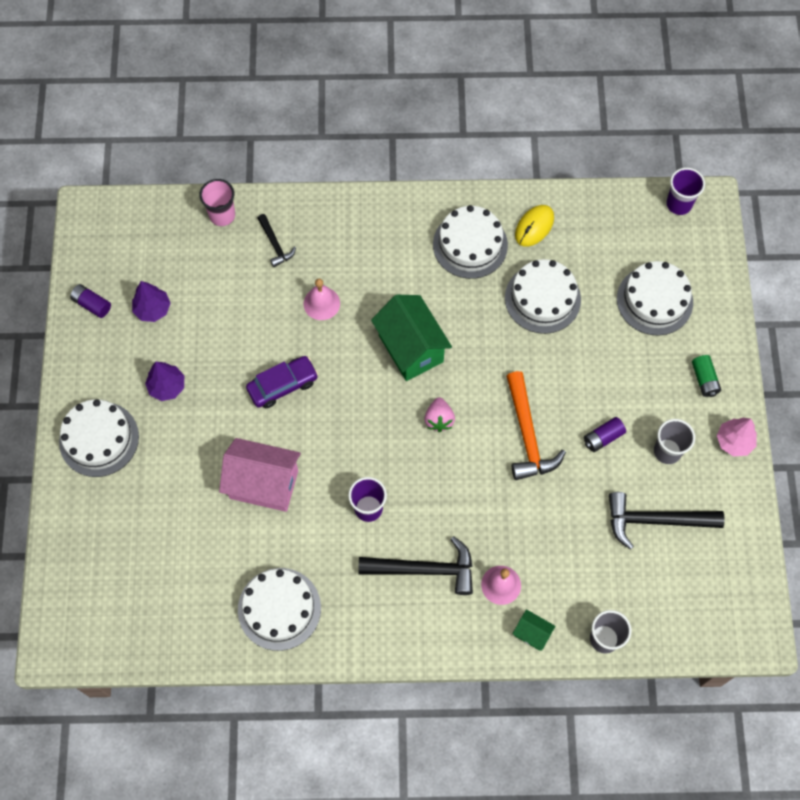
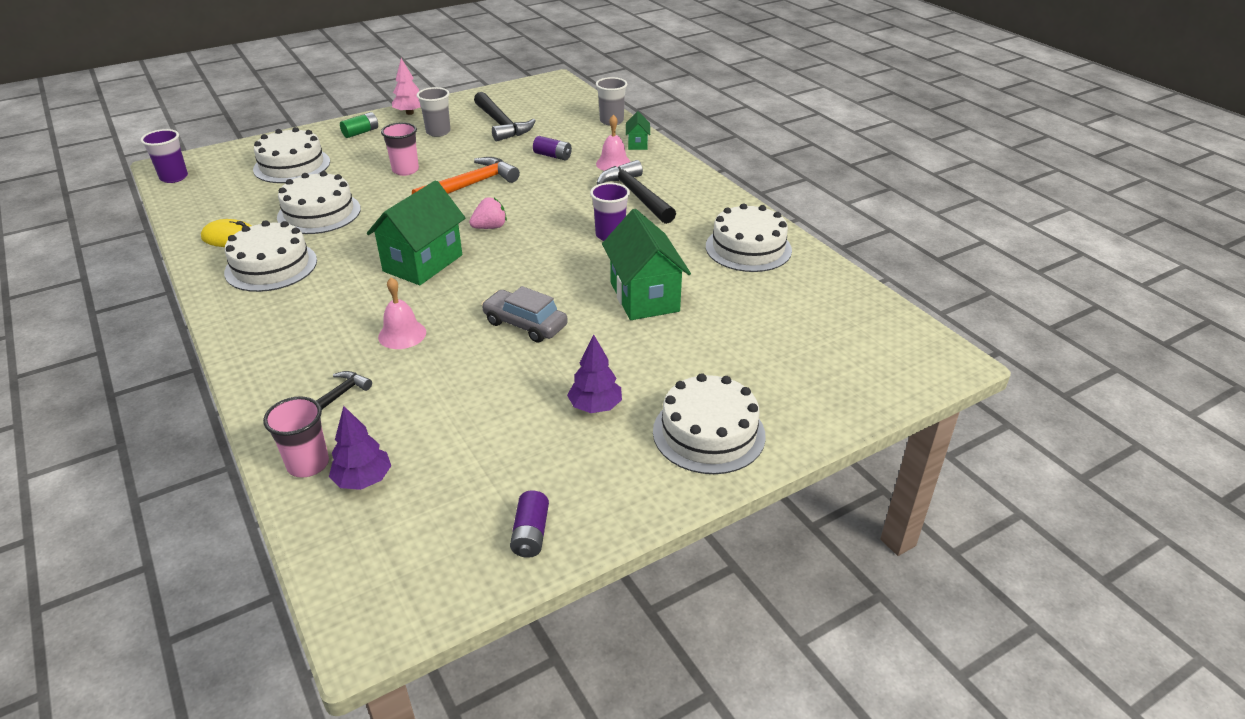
camera: 120 degrees left, 30 degrees down
purple tree [132,281,171,322] -> purple tree moved to [329,406,391,490]
pink house [219,438,301,512] -> green house [602,209,691,320]
purple car [246,356,318,408] -> grey car [481,286,568,343]
purple battery [584,417,626,452] -> purple battery moved to [533,136,572,161]
none -> pink cup [381,122,419,176]

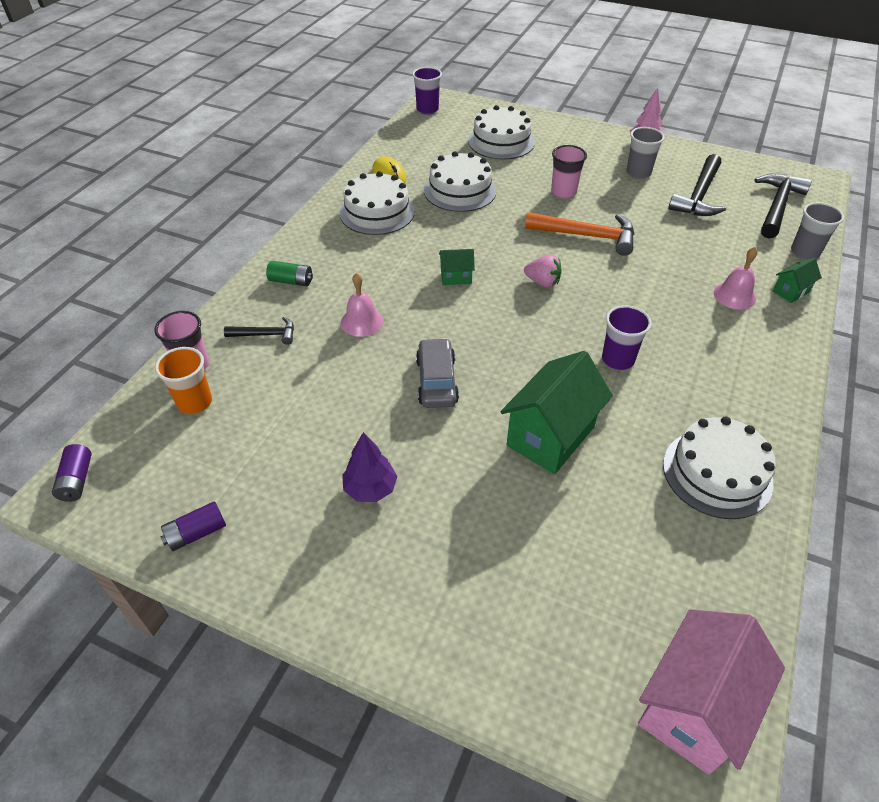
camera: 55 degrees right, 10 degrees up
purple tree [329,406,391,490] -> orange cup [155,347,212,414]
green battery [340,112,378,138] -> green battery moved to [266,261,313,286]
green house [367,180,465,285] -> green house [439,249,475,285], size x0.48
purple battery [533,136,572,161] -> purple battery moved to [52,444,92,502]
black hammer [596,160,676,224] -> black hammer moved to [755,173,812,239]
white cake [653,373,766,474] -> none
none -> pink house [638,609,785,775]

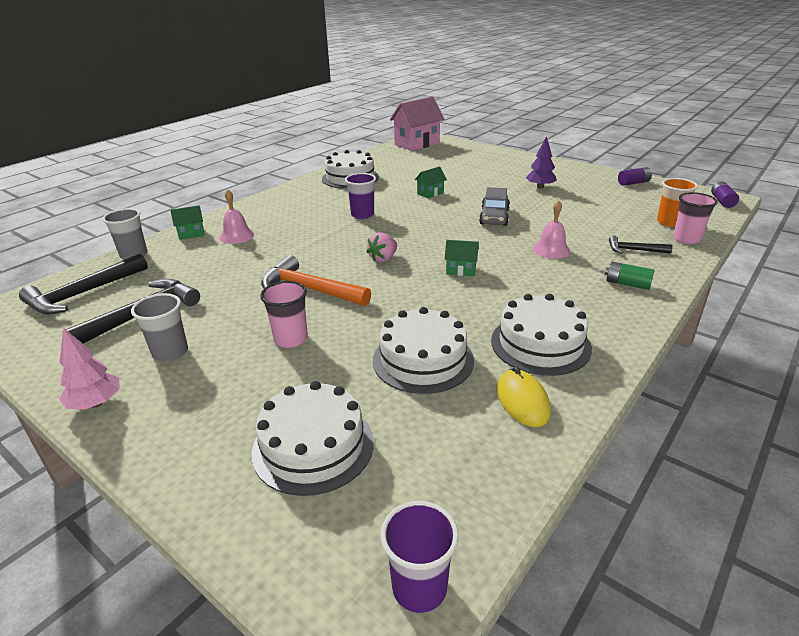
camera: 165 degrees left, 15 degrees down
green house [500,351,613,474] -> green house [415,166,447,198], size x0.48
pink strawberry [524,255,562,288] -> pink strawberry turned 90 degrees counterclockwise [366,232,397,263]

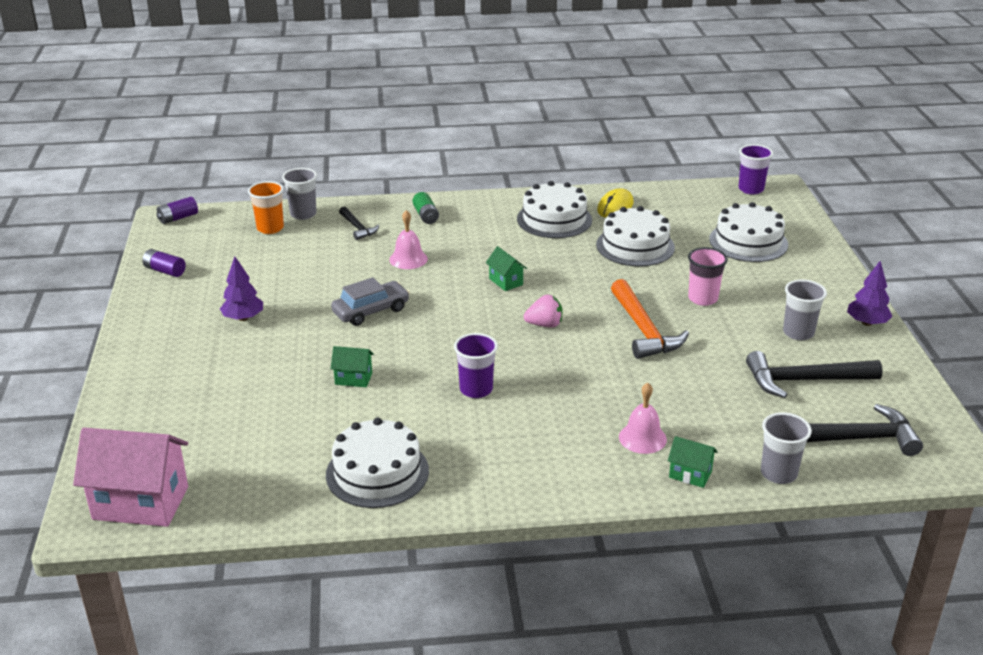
camera: 135 degrees left, 0 degrees up
pink tree [59,328,120,410] -> purple tree [847,261,892,326]
pink cup [673,192,718,244] -> grey cup [282,168,317,220]

